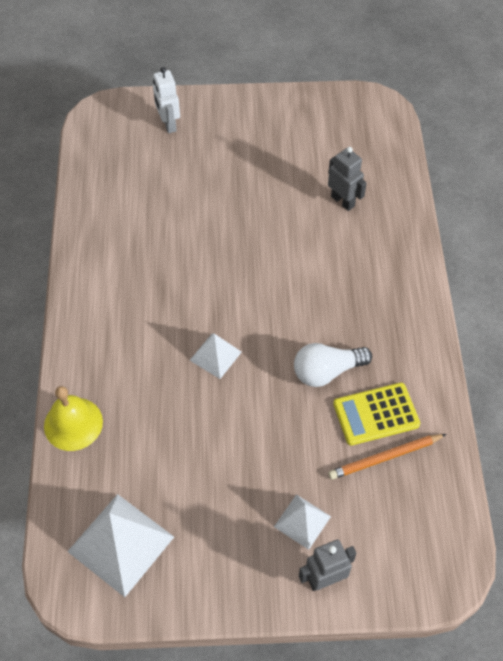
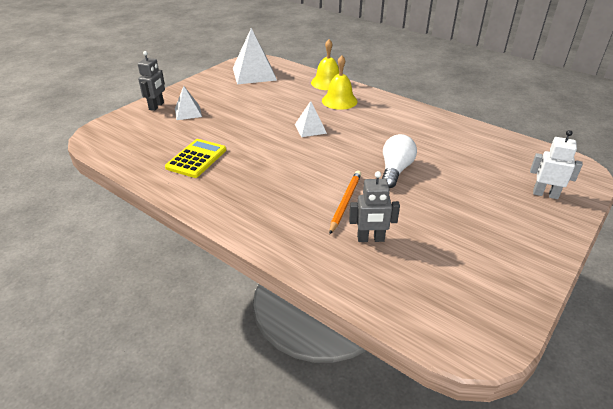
camera: 130 degrees right, 20 degrees down
white light bulb [294,343,372,387] -> white light bulb moved to [382,134,417,188]
orange pencil [328,434,446,480] -> orange pencil moved to [329,171,361,234]
none -> yellow bell [322,55,358,110]

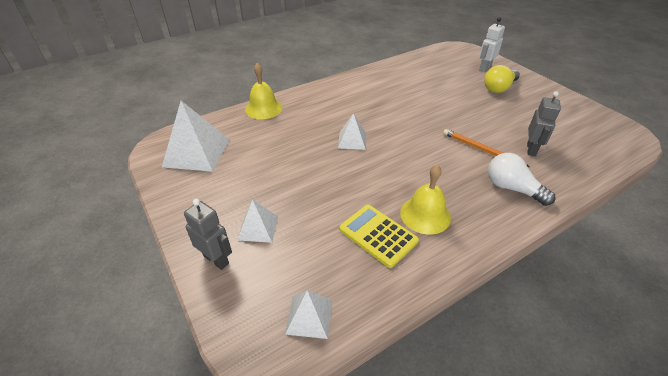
camera: 70 degrees left, 5 degrees up
yellow bell [322,55,358,110] -> yellow bell moved to [400,165,451,235]
white light bulb [382,134,417,188] -> white light bulb moved to [488,153,555,206]
none -> white pyramid [285,290,332,339]
none -> yellow light bulb [484,65,520,93]

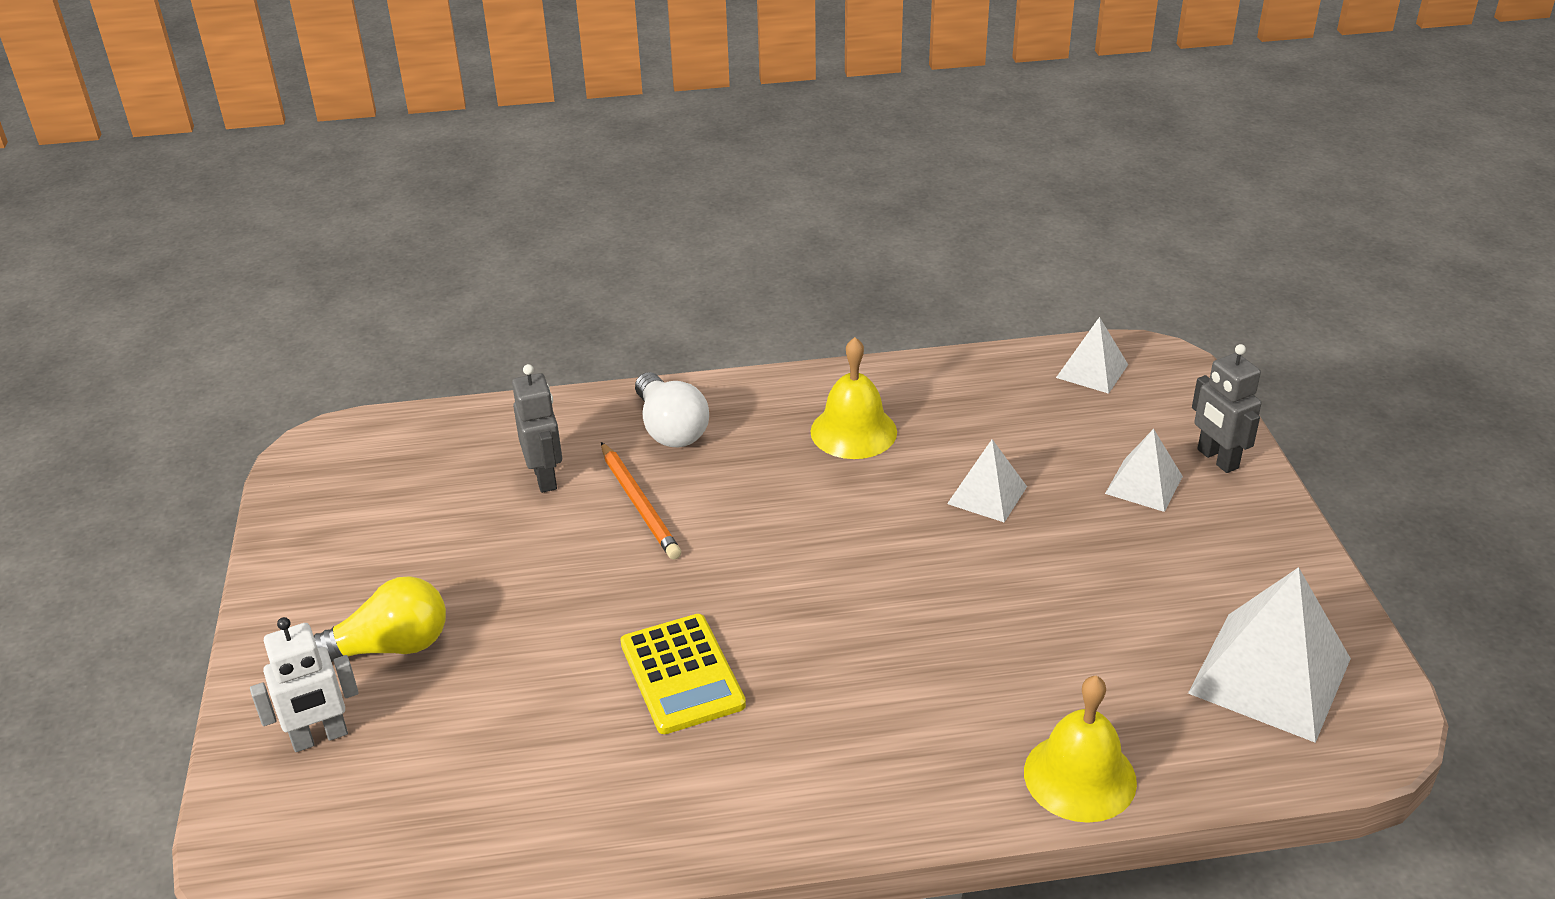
camera: 155 degrees left, 5 degrees down
white pyramid [338,113,366,150] -> white pyramid moved to [947,439,1027,522]
yellow calculator [339,205,419,268] -> yellow calculator moved to [620,614,746,734]
grey robot [527,91,561,156] -> grey robot turned 120 degrees clockwise [512,364,562,493]

